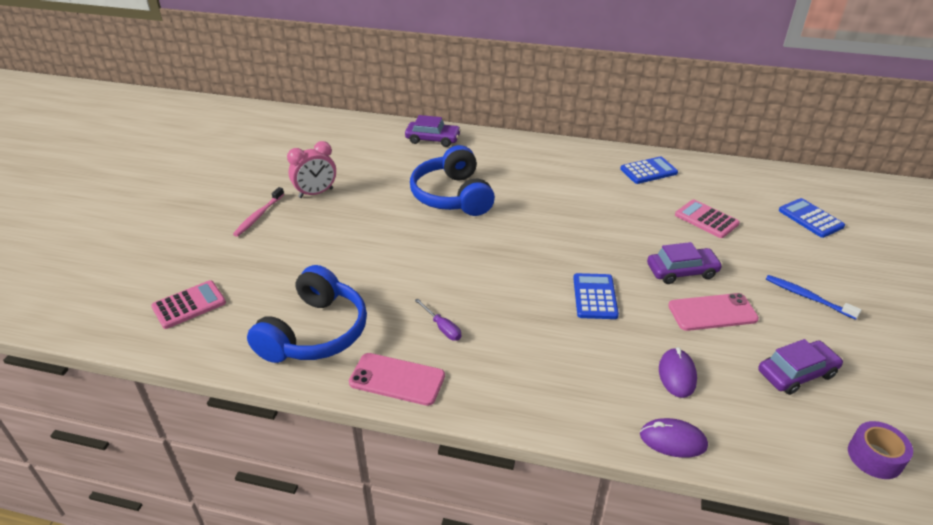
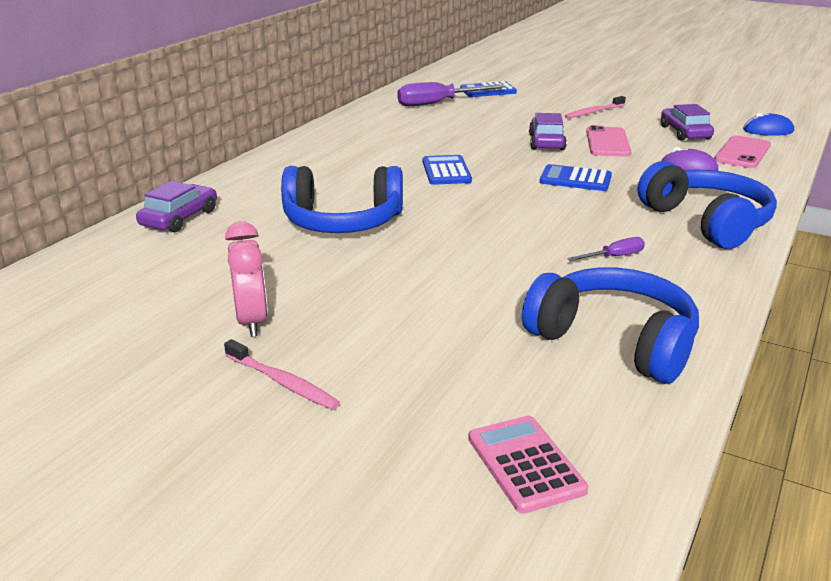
camera: 75 degrees left, 10 degrees down
pink phone [349,353,445,406] -> pink phone moved to [714,135,771,168]
blue calculator [620,156,678,184] -> blue calculator moved to [423,155,472,185]
purple mouse [640,418,708,458] -> none
pink calculator [675,200,740,238] -> none
blue toothbrush [766,275,862,320] -> pink toothbrush [565,96,626,118]
purple tape [848,421,913,479] -> blue mouse [743,113,794,136]
none -> purple screwdriver [397,82,505,106]
none -> blue headphones [638,161,777,249]

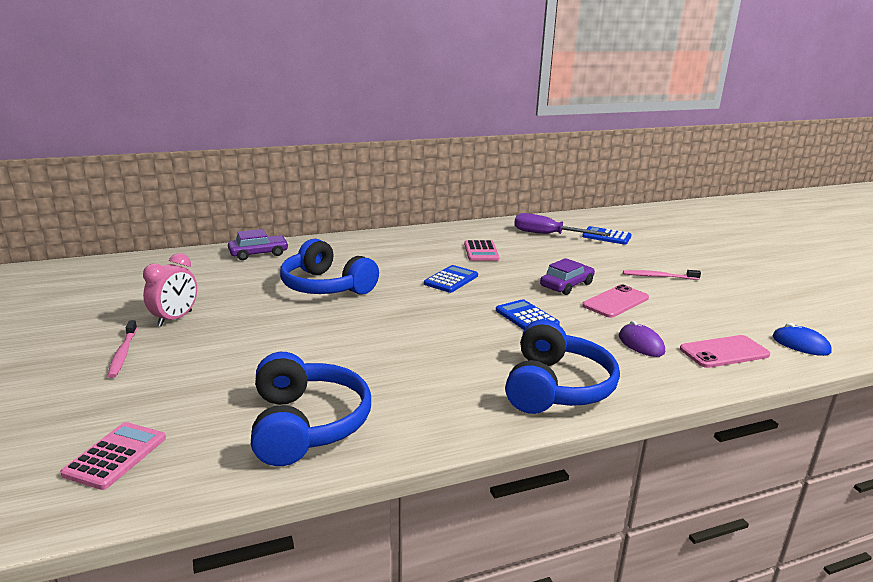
camera: 40 degrees right, 5 degrees down
purple screwdriver [567,237,645,261] -> none
purple car [661,104,714,141] -> none
none -> pink calculator [464,240,500,261]

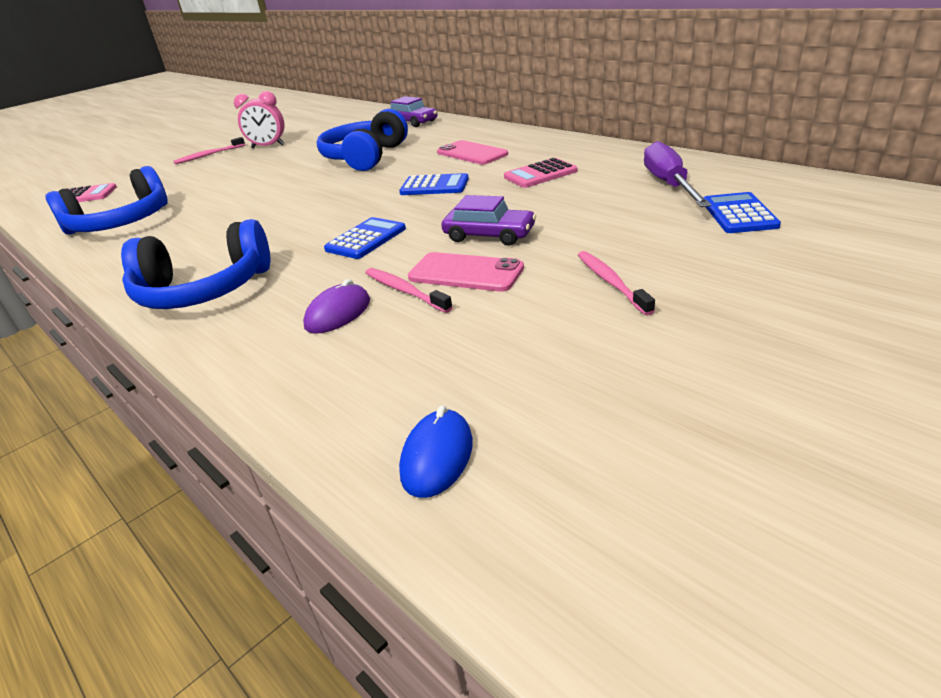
camera: 70 degrees right, 10 degrees up
pink phone [680,335,770,368] -> pink phone moved to [437,140,508,165]
none -> pink toothbrush [365,268,453,313]

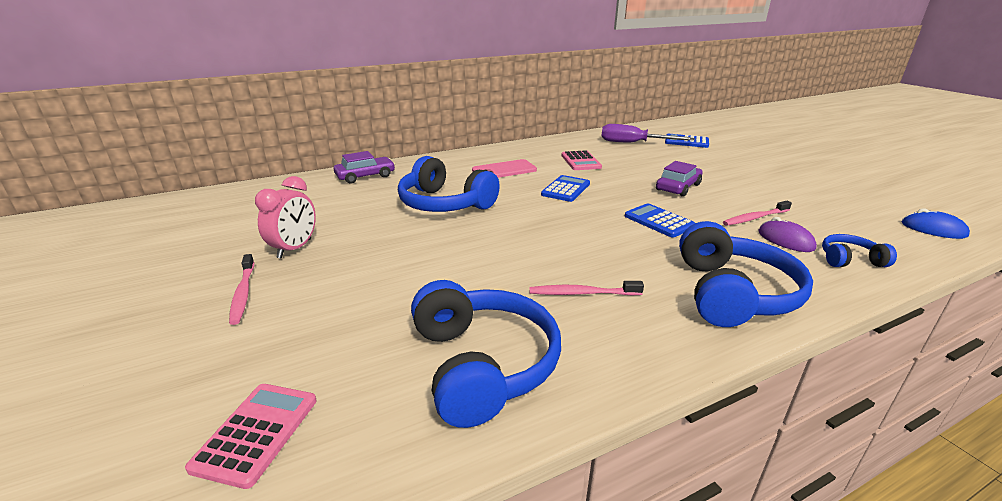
camera: 75 degrees left, 5 degrees down
pink phone [408,252,524,292] -> none
pink toothbrush [578,251,655,315] -> pink toothbrush moved to [529,281,644,296]
none -> blue headphones [822,234,897,267]

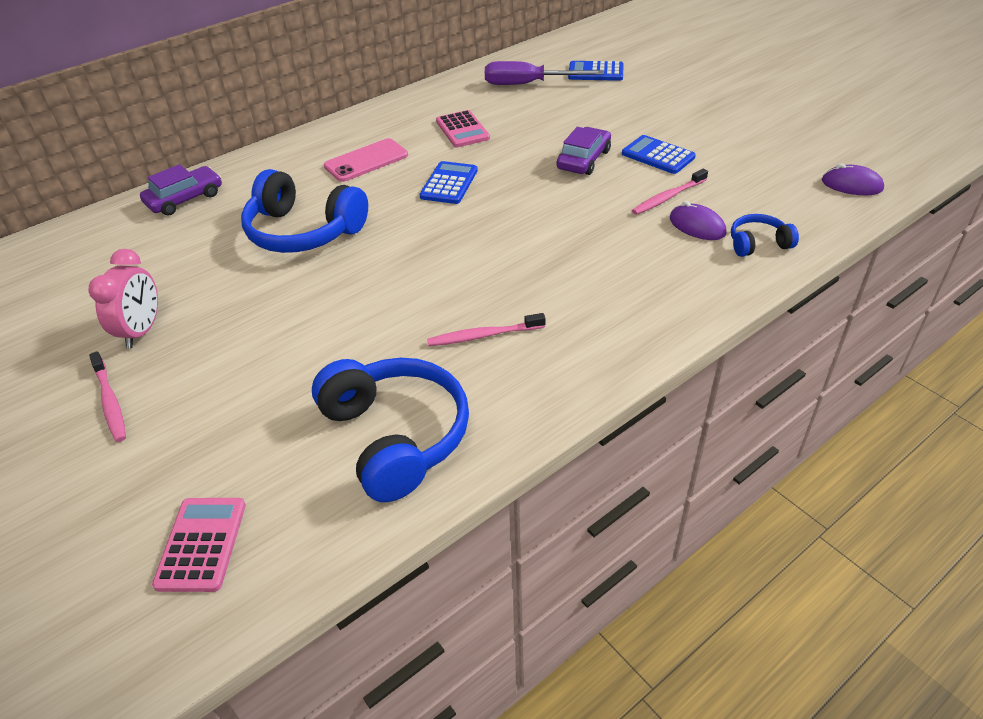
camera: 10 degrees left, 15 degrees up
blue calculator [625,203,695,238] -> blue calculator moved to [622,135,696,174]
blue headphones [679,221,813,327] -> none
blue mouse [901,208,970,239] -> purple mouse [822,164,884,195]

